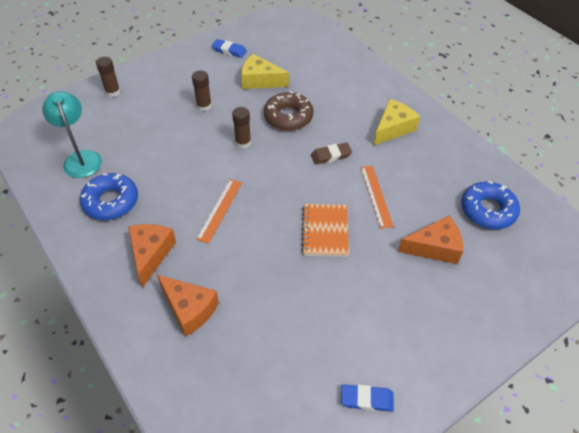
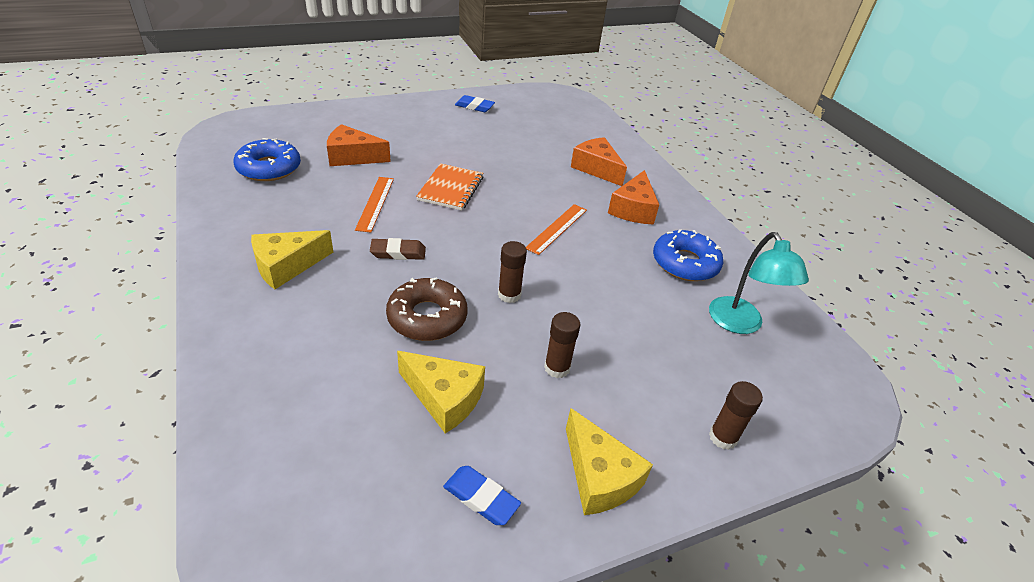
camera: 170 degrees left, 10 degrees down
none -> yellow cheese [566,408,653,515]

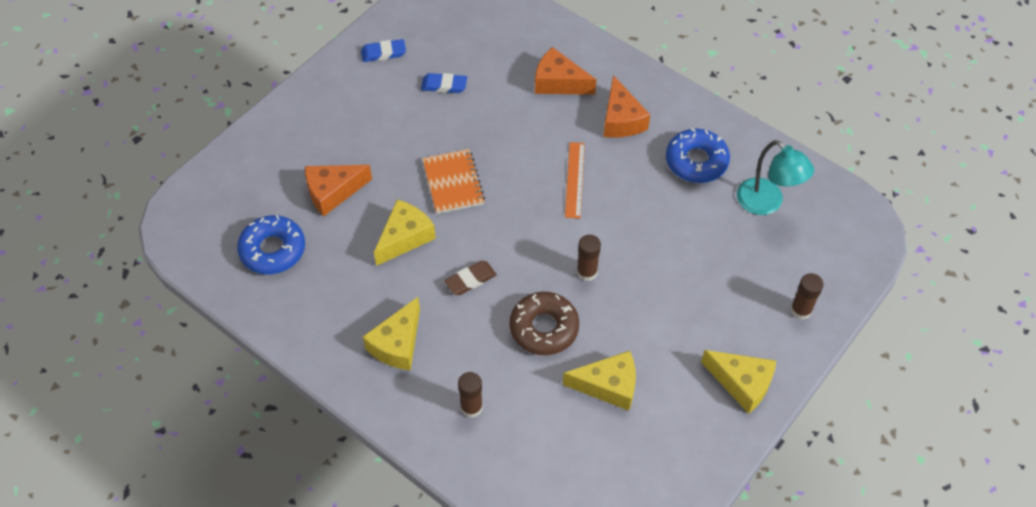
camera: 25 degrees left, 15 degrees up
orange ruler [355,177,394,233] -> yellow cheese [374,199,436,266]
blue eraser [443,466,521,525] -> blue eraser moved to [421,73,467,93]
brown glue stick [544,312,580,378] -> brown glue stick moved to [458,372,483,418]

